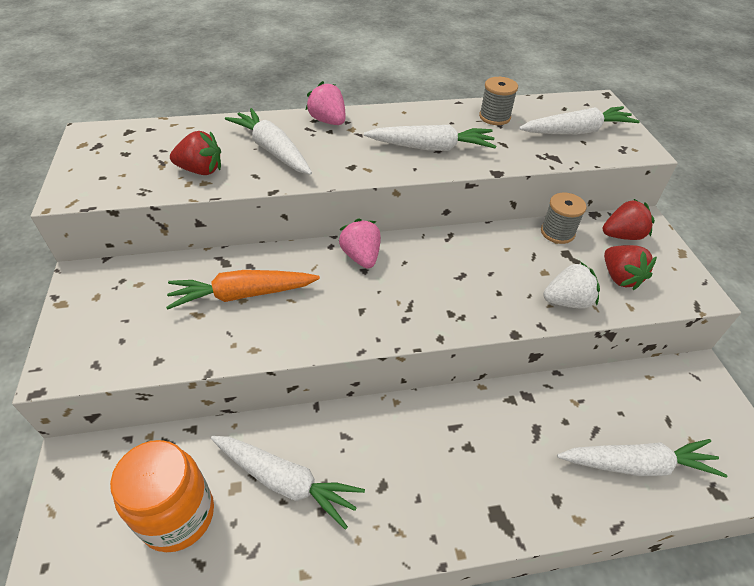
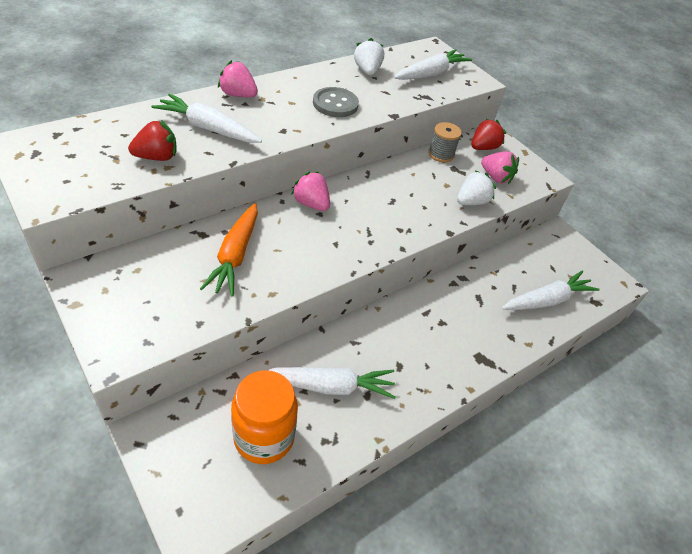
camera: 30 degrees left, 0 degrees up
orange carrot [166,270,320,310] -> orange carrot turned 45 degrees counterclockwise [200,203,258,297]
white carrot [364,125,496,151] -> grey button [313,87,359,117]
grey spool [479,77,518,125] -> white strawberry [354,38,384,75]
red strawberry [604,245,657,290] -> pink strawberry [481,151,519,184]

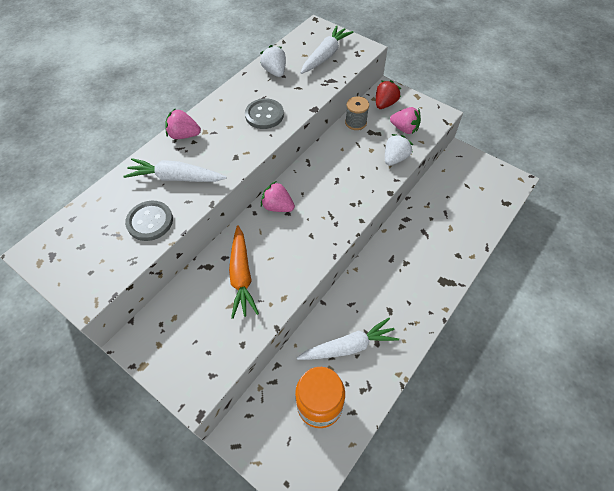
camera: 10 degrees left, 10 degrees up
red strawberry [128,120,177,161] -> grey button [125,201,173,241]
white carrot [502,271,600,310] -> none

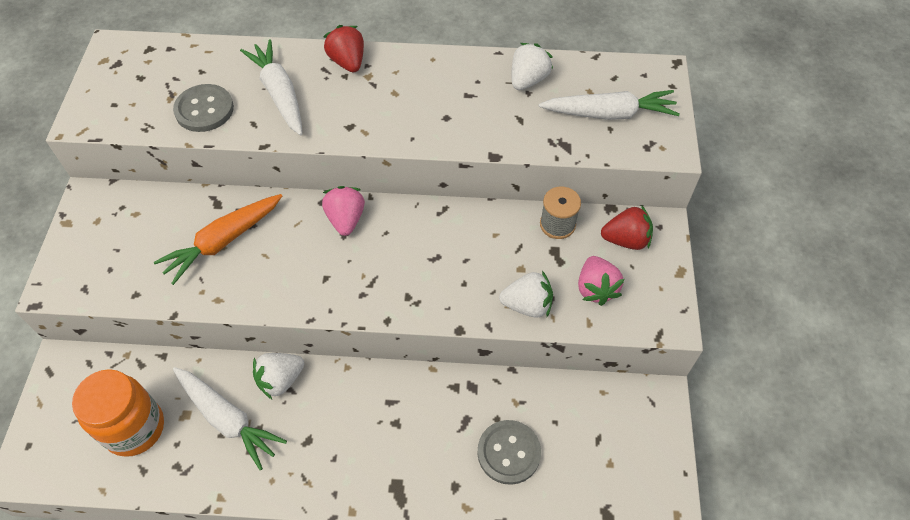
camera: 55 degrees right, 0 degrees up
pink strawberry [165,108,201,139] -> red strawberry [323,25,364,72]
grey button [245,98,284,129] -> grey button moved to [478,420,541,485]
none -> white strawberry [253,353,304,399]

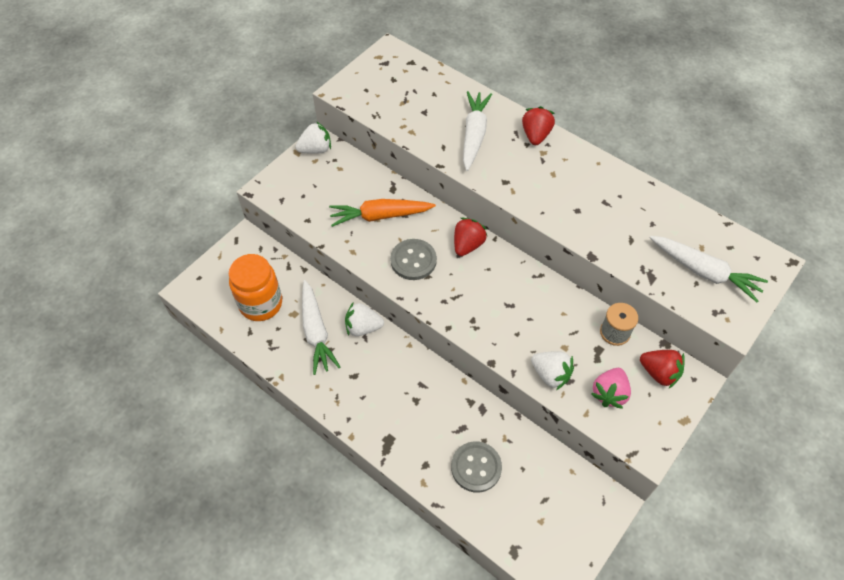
camera: 35 degrees right, 0 degrees up
grey button [173,84,234,132] -> grey button moved to [390,239,437,280]
pink strawberry [322,186,365,236] -> red strawberry [454,218,487,256]
white strawberry [512,43,553,90] -> white strawberry moved to [295,121,331,154]

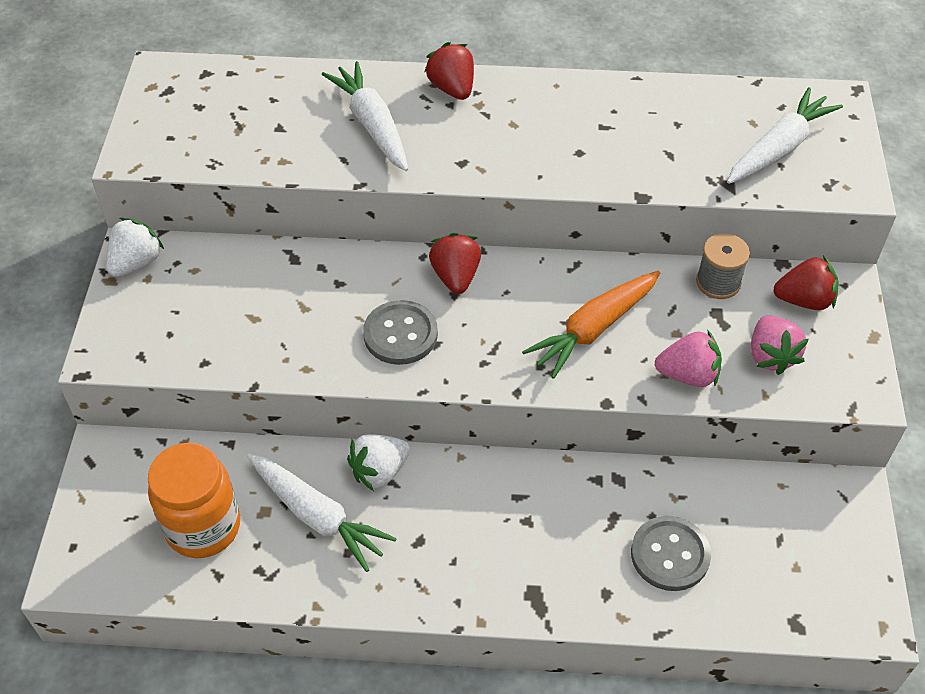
camera: 35 degrees left, 5 degrees down
orange carrot [329,199,436,227] -> orange carrot moved to [522,271,660,379]
white strawberry [531,351,574,390] -> pink strawberry [655,329,722,387]
white carrot [650,236,768,302] -> white carrot turned 45 degrees counterclockwise [727,87,843,184]

